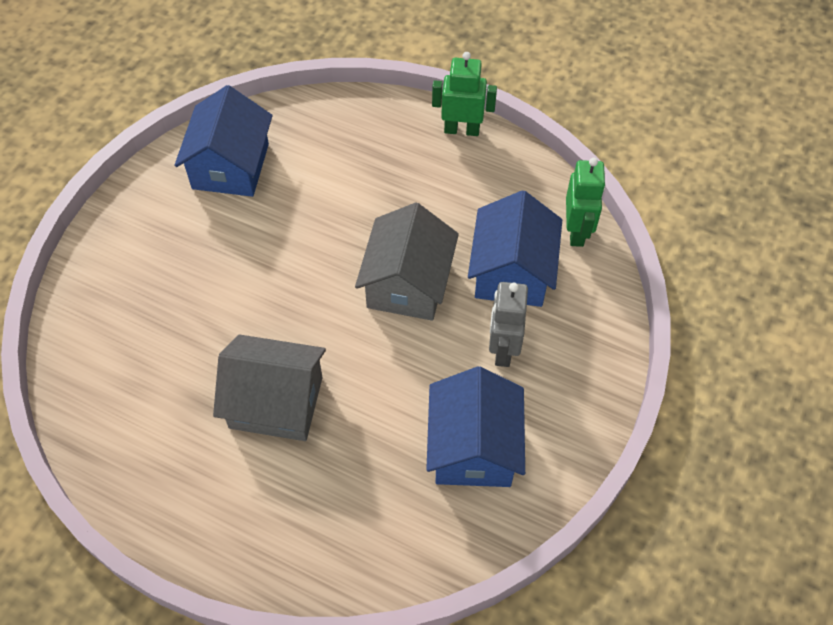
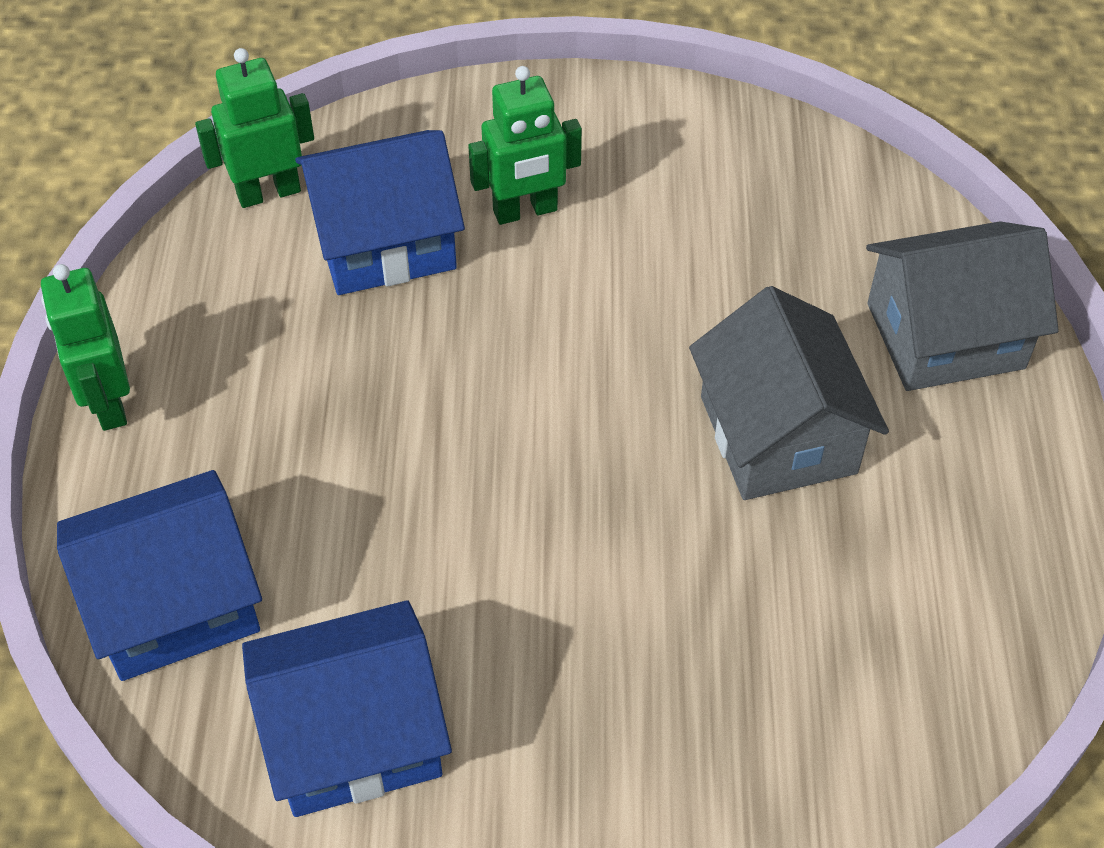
camera: 115 degrees left, 5 degrees down
grey house [355,203,459,321] -> grey house moved to [866,221,1059,391]
blue house [426,367,525,487] -> blue house moved to [57,470,262,681]
grey robot [489,282,528,367] -> green robot [468,66,582,225]

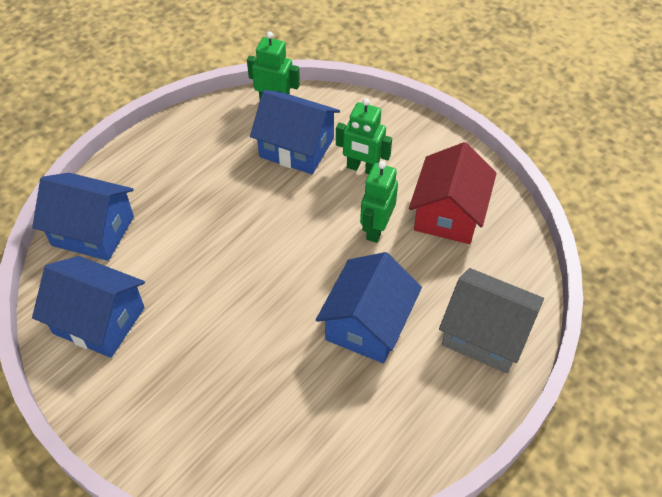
camera: 40 degrees right, 0 degrees up
green robot [41,264,130,431] -> green robot moved to [360,161,398,243]
grey house [689,286,889,500] -> blue house [316,252,422,364]
none -> red house [409,142,497,244]

